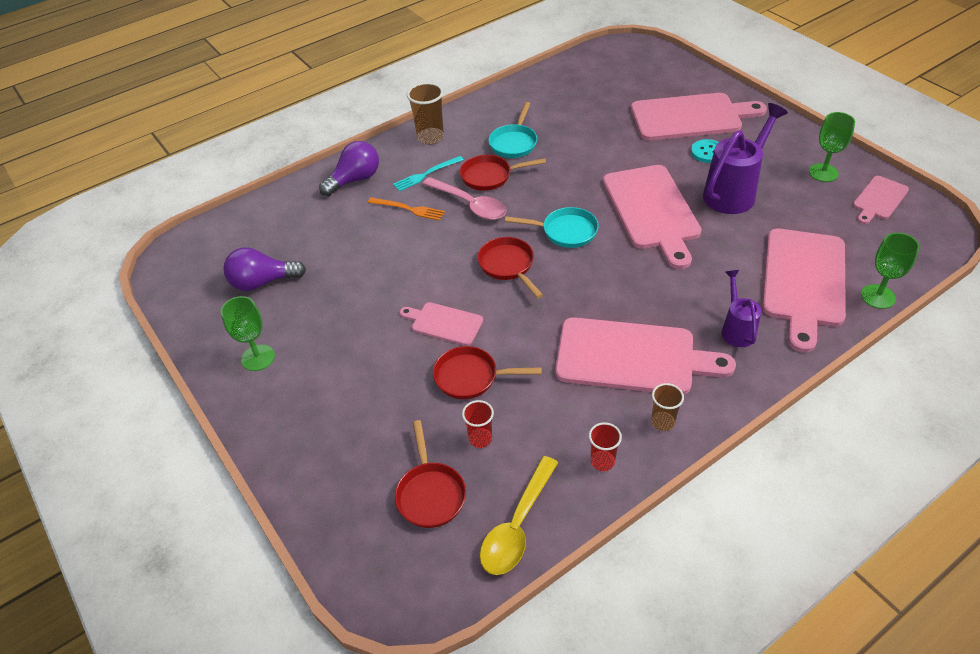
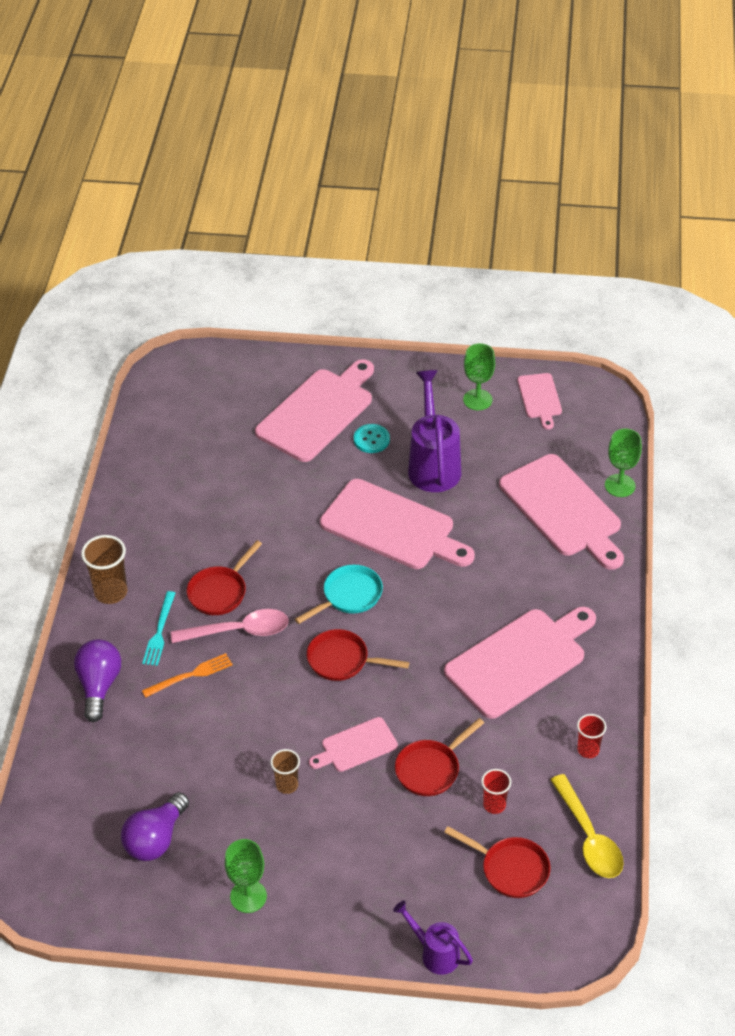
camera: 50 degrees left, 0 degrees up
turquoise pan [489,102,537,158] -> none
brown cup [651,383,684,431] -> brown cup moved to [270,749,300,794]
purple watering can [722,270,761,347] -> purple watering can moved to [393,900,473,975]

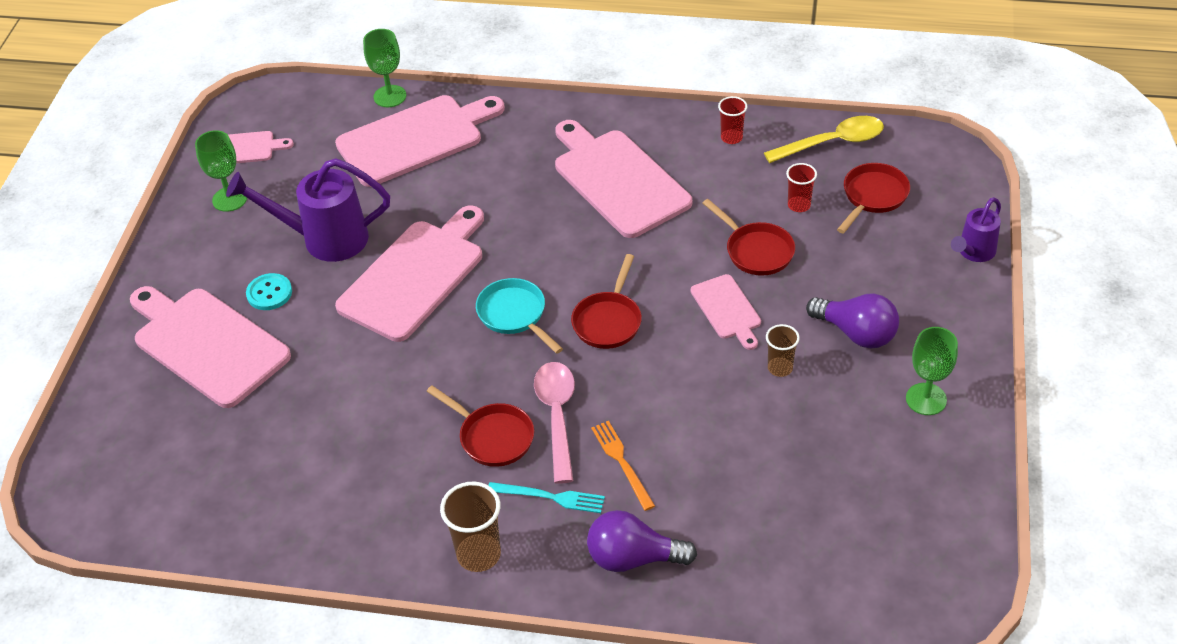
camera: 85 degrees left, 0 degrees up
purple light bulb [121,792,189,861] -> purple light bulb moved to [806,294,899,348]

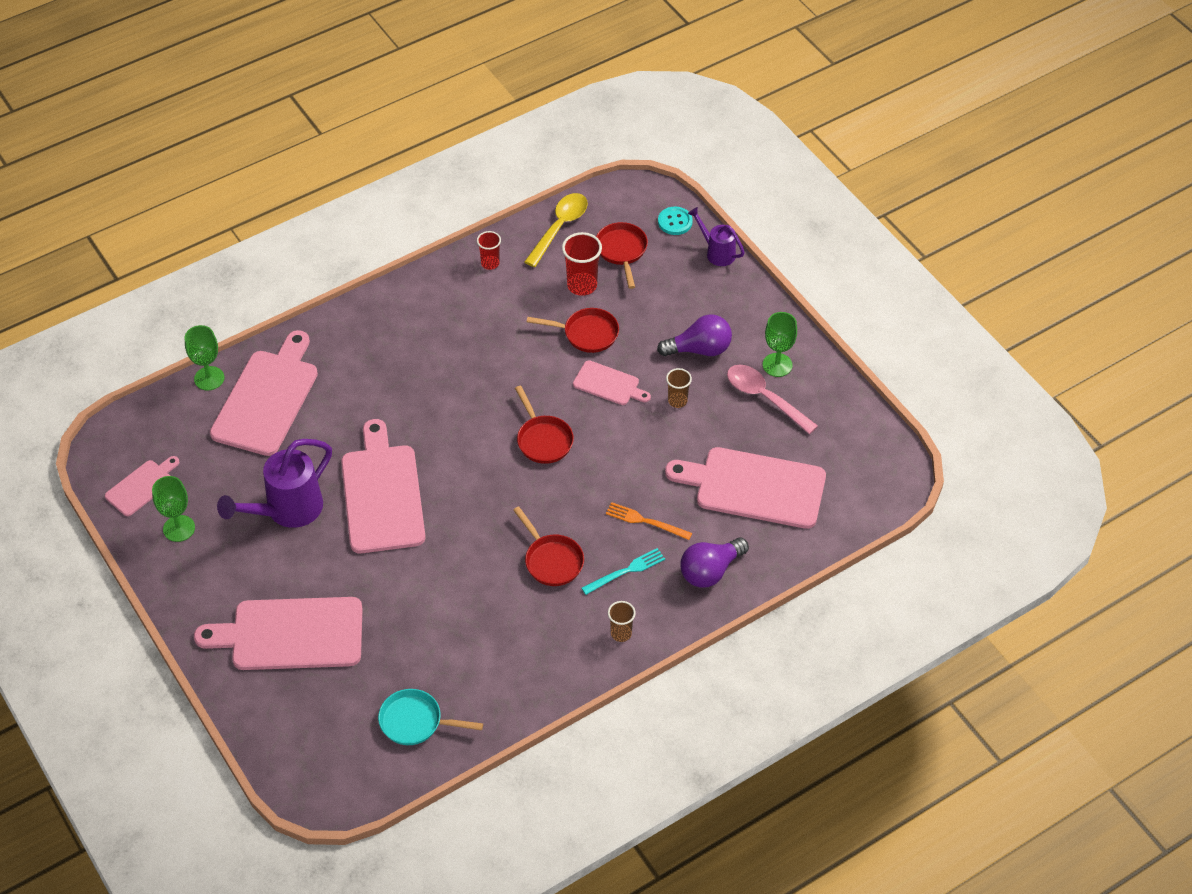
camera: 45 degrees left, 5 degrees up
turquoise button [246,273,292,310] -> turquoise button moved to [658,207,693,235]
red pan [426,385,534,467] -> red pan turned 60 degrees clockwise [513,506,584,586]
brown cup [440,482,501,572] -> brown cup [608,601,636,642], size x0.62
turquoise pan [476,278,563,354] -> turquoise pan moved to [378,689,483,745]
pink spoon [534,362,575,484] -> pink spoon moved to [727,364,818,434]
pink cutting board [555,120,692,238] -> pink cutting board moved to [665,447,826,529]
red cup [786,163,817,212] -> red cup [562,232,602,296], size x1.62
purple watering can [951,197,1001,262] -> purple watering can turned 135 degrees clockwise [688,207,745,266]

